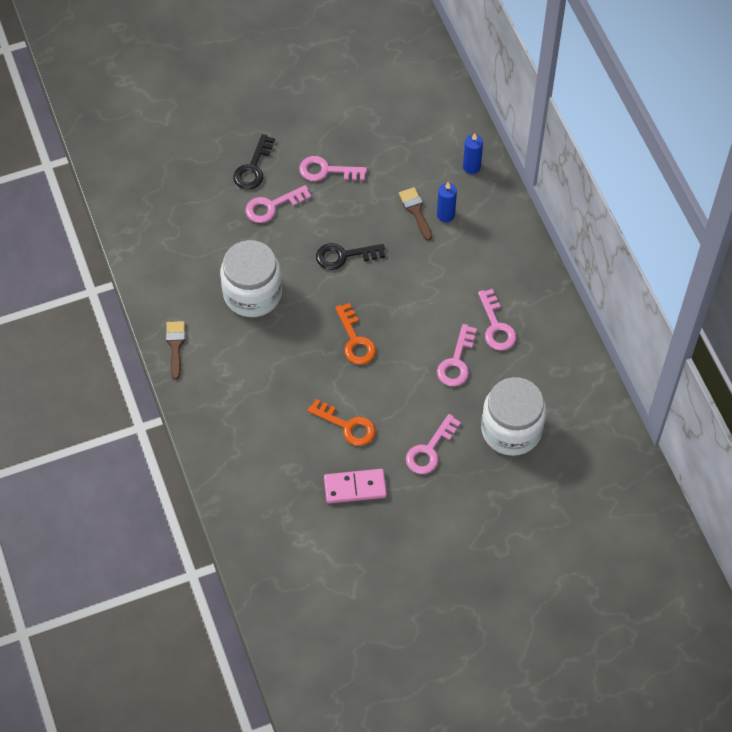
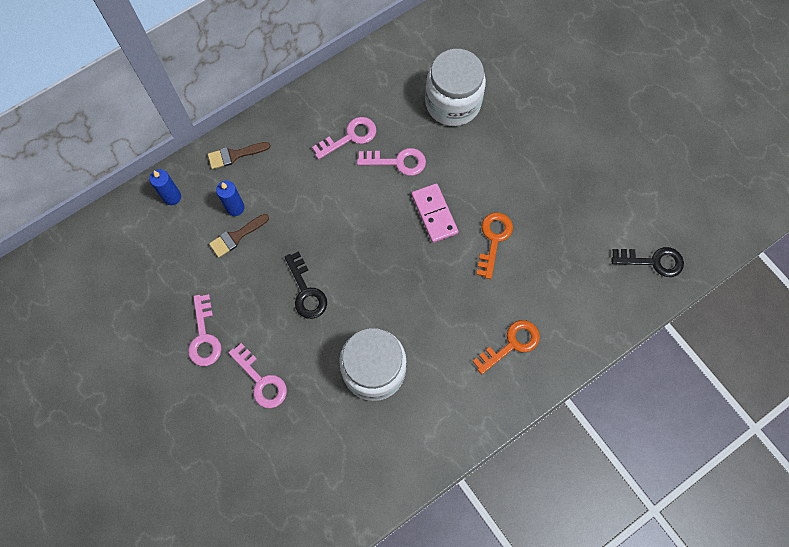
camera: 105 degrees left, 10 degrees up
brown brush [166,321,185,380] -> brown brush moved to [208,142,271,169]
black key [233,134,275,190] -> black key moved to [611,247,684,277]
pink domino [324,469,387,503] -> pink domino moved to [412,183,458,243]
orange key [335,303,376,365] -> orange key moved to [473,320,540,374]
pink key [406,414,461,474] -> none

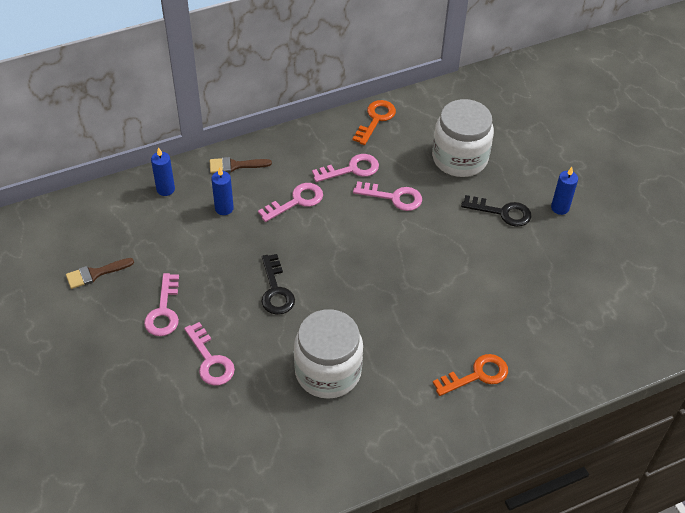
camera: 10 degrees right, 20 degrees down
brown brush [209,214,269,258] -> brown brush moved to [66,258,134,289]
pink domino [412,183,458,243] -> none
orange key [476,213,513,279] -> orange key moved to [353,100,396,145]
black key [611,247,684,277] -> black key moved to [461,195,531,227]
none -> pink key [258,183,323,222]
none -> blue candle [551,167,578,215]

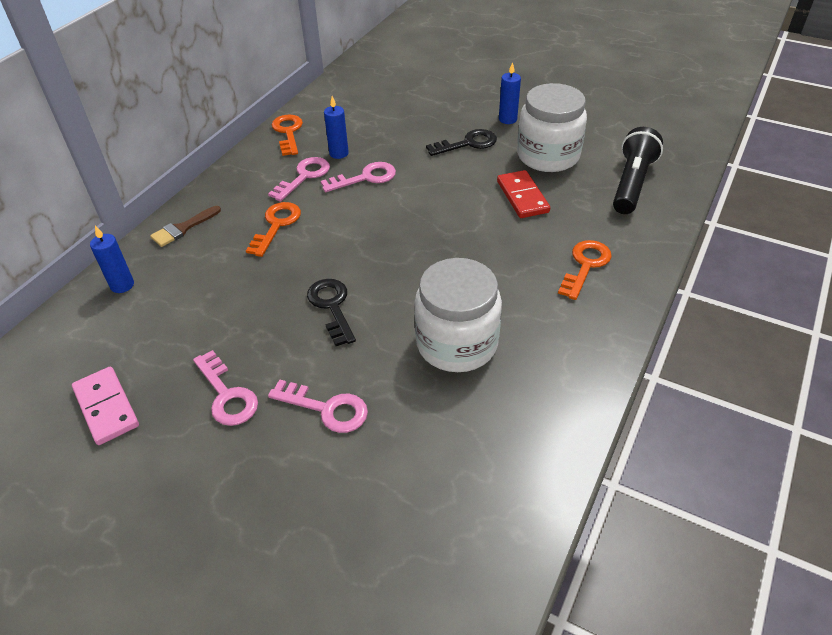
camera: 35 degrees left, 5 degrees down
brown brush [66,258,134,289] -> pink domino [72,367,139,445]
blue candle [211,167,234,215] -> blue candle moved to [324,96,349,159]
pink key [258,183,323,222] -> orange key [246,202,301,257]
black key [261,254,295,315] -> black key turned 150 degrees counterclockwise [307,279,356,346]
white jar [432,99,494,177] -> white jar moved to [517,83,587,172]
none -> red domino [497,170,550,218]
none -> black flashlight [613,127,663,214]

